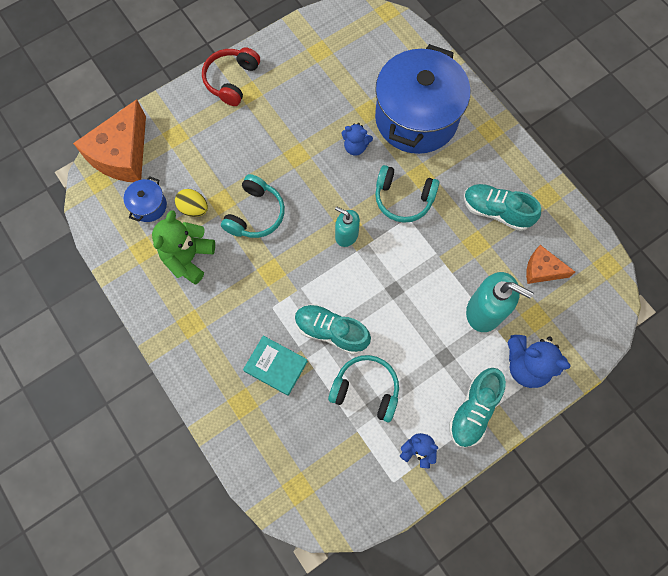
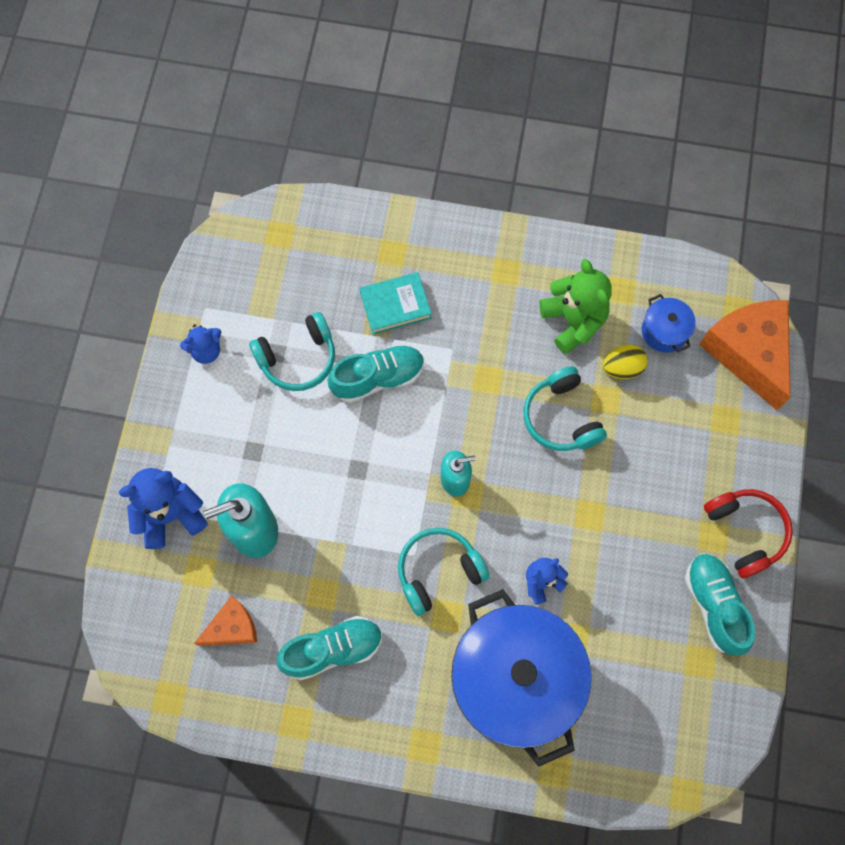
camera: 135 degrees right, 0 degrees up
turquoise shoe [449,368,506,448] -> turquoise shoe moved to [685,553,755,656]

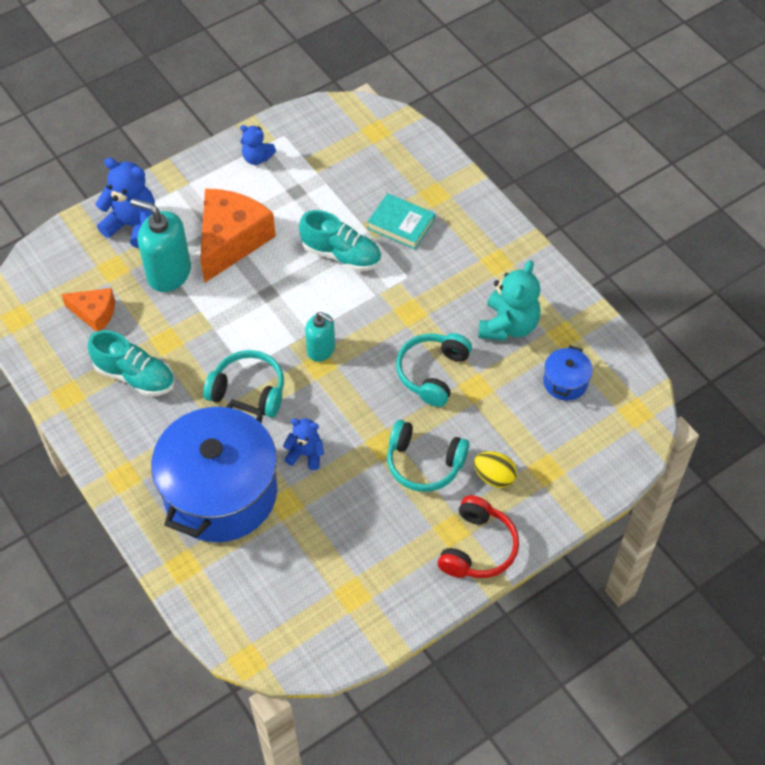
camera: 45 degrees right, 15 degrees down
turquoise headphones [249,312,335,391] -> turquoise headphones moved to [387,420,470,492]
green teddy bear [539,259,612,354] -> turquoise teddy bear [478,260,541,341]
yellow egg [603,344,648,379] -> yellow egg moved to [474,451,517,488]
turquoise shoe [685,553,755,656] -> none
orange cheese [699,300,790,410] -> orange cheese moved to [200,189,276,283]

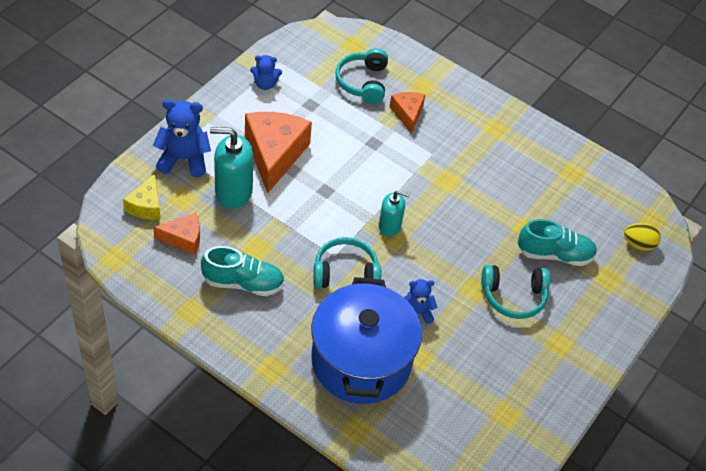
camera: 25 degrees left, 5 degrees down
turquoise shoe [299,210,381,272] -> turquoise shoe moved to [518,219,597,266]
turquoise book [367,193,435,249] -> orange cheese [389,92,426,134]
turquoise headphones [396,333,472,407] -> turquoise headphones moved to [335,48,388,104]
red headphones [438,495,519,578] -> none
yellow egg [474,451,517,488] -> yellow egg moved to [624,223,661,251]
turquoise teddy bear [478,260,541,341] -> none
blue pot [543,345,593,401] -> none
none -> yellow cheese [123,174,161,220]

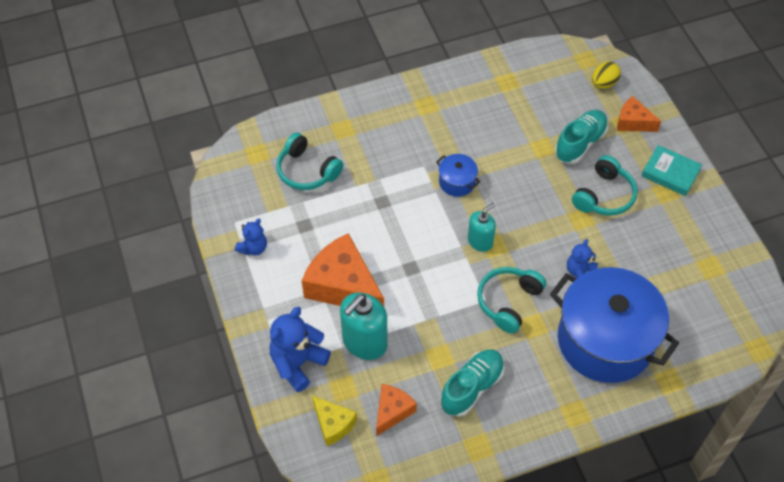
camera: 50 degrees left, 5 degrees up
orange cheese [389,92,426,134] -> orange cheese moved to [617,96,661,132]
none -> blue pot [436,154,480,197]
none -> turquoise book [641,145,702,196]

